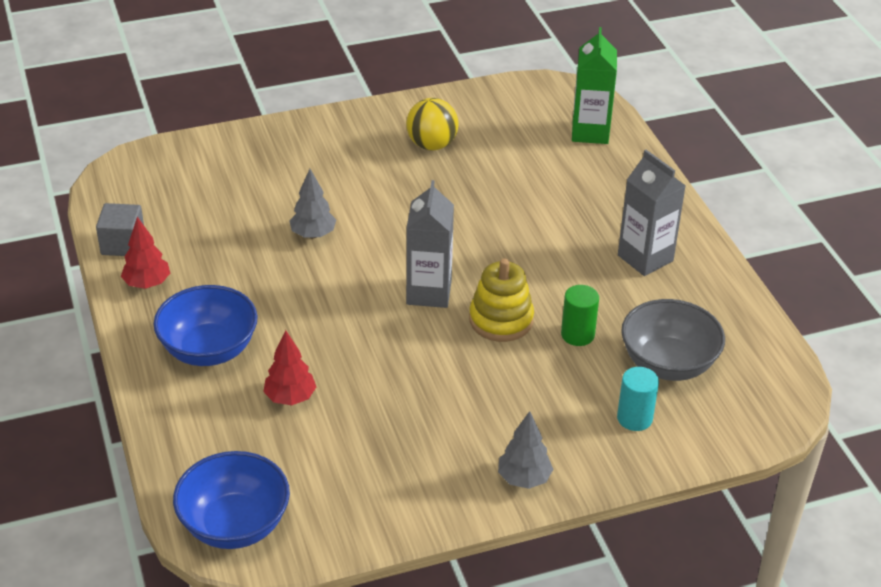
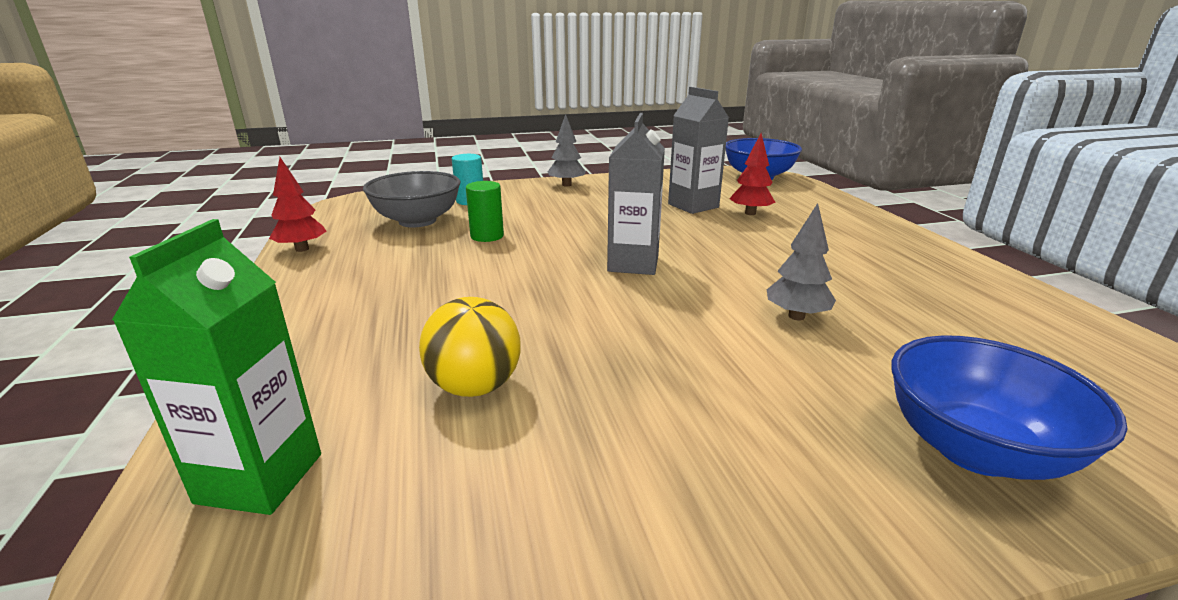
camera: 175 degrees left, 15 degrees down
grey cube [96,203,144,256] -> none
red tree [121,217,170,289] -> red tree moved to [269,157,326,252]
blue bowl [153,285,258,366] -> blue bowl moved to [891,335,1127,480]
yellow ball [406,98,458,150] -> yellow ball moved to [419,297,521,397]
yellow stacking toy [469,258,534,342] -> none
grey carton [618,150,686,276] -> grey carton moved to [668,87,729,214]

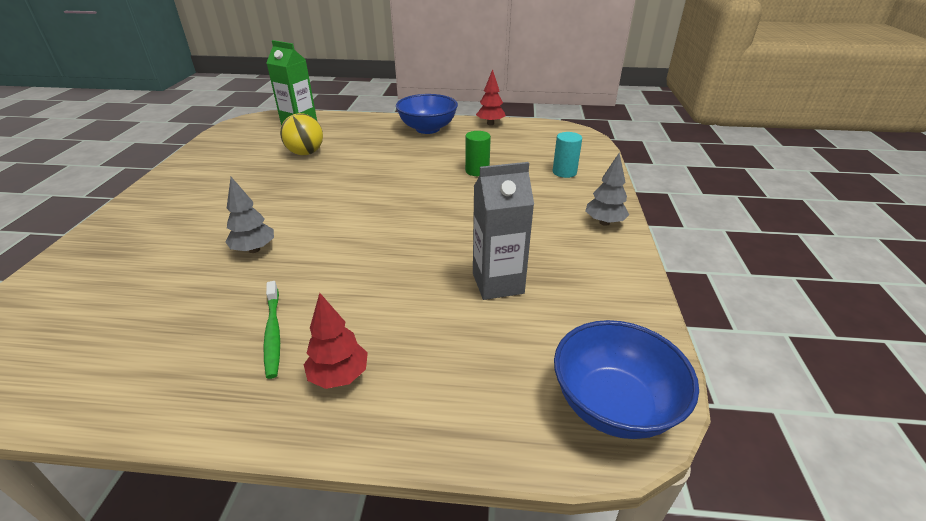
camera: 110 degrees right, 10 degrees up
grey bowl [363,171,460,227] -> none
grey carton [607,113,665,275] -> none
red tree [729,133,776,215] -> red tree moved to [304,293,368,389]
blue bowl [891,335,1127,480] -> blue bowl moved to [396,94,458,134]
none -> green toothbrush [263,281,280,379]

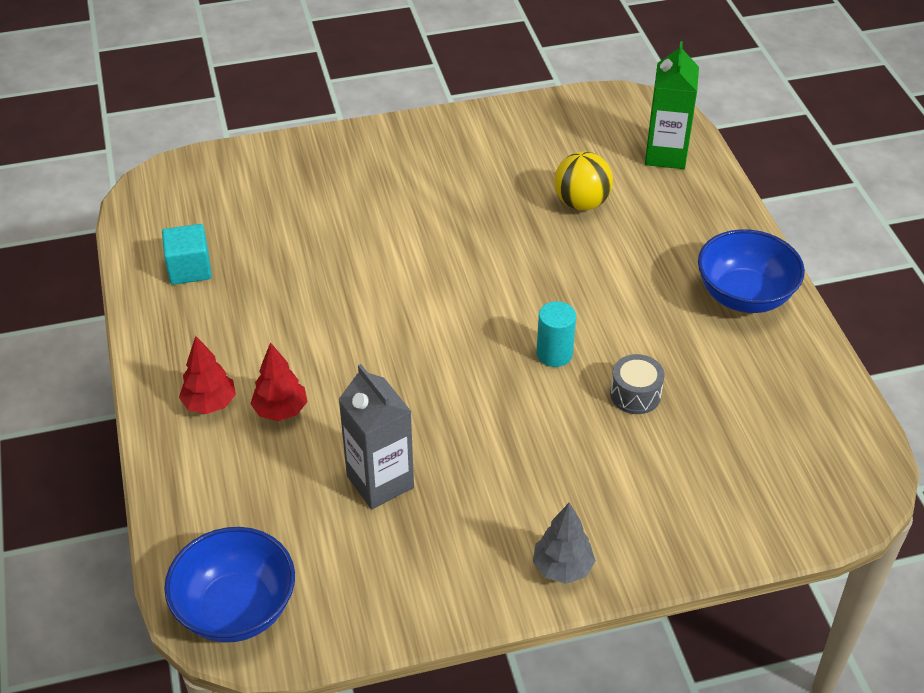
camera: 70 degrees right, 10 degrees up
grey tree [225,177,274,253] -> none
green toothbrush [263,281,280,379] -> none
green cylinder [465,131,491,176] -> grey drum [610,354,665,414]
red tree [476,69,506,125] -> red tree moved to [251,342,307,421]
turquoise cylinder [553,132,582,178] -> turquoise cylinder moved to [536,301,576,367]
none -> turquoise cube [162,224,212,285]

